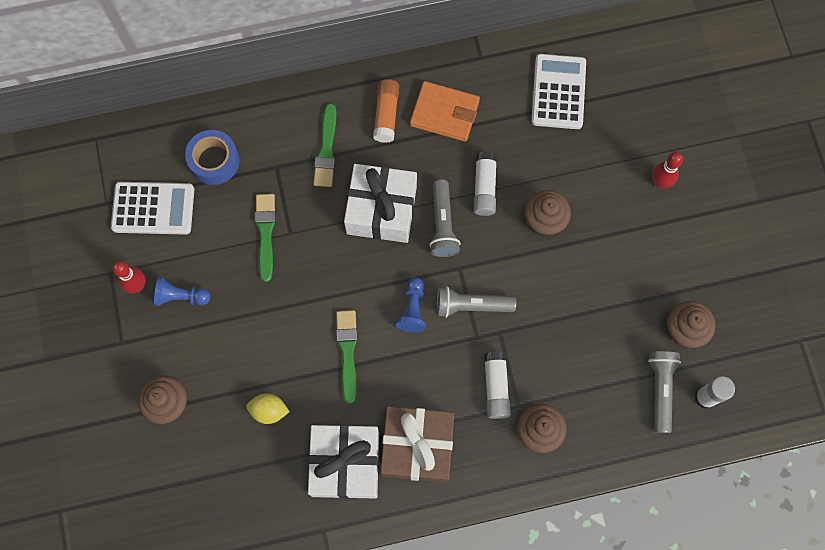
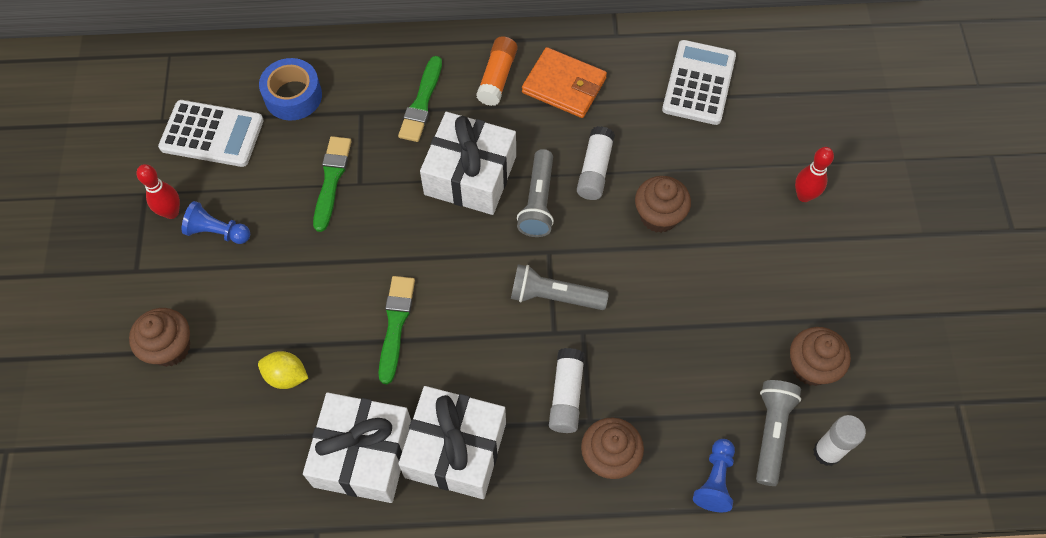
camera: 10 degrees right, 10 degrees down
brown gift [380,406,454,483] -> white gift [398,386,506,499]
blue pawn [396,277,426,332] -> blue pawn moved to [693,439,735,512]

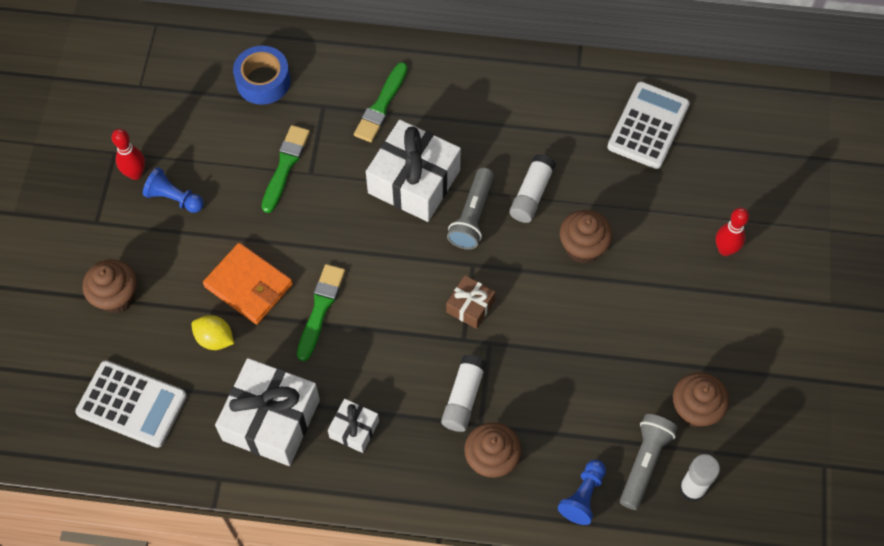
camera: 10 degrees right, 0 degrees up
white calculator [158,100,264,167] -> white calculator moved to [75,360,187,448]
white gift [398,386,506,499] -> white gift [328,399,379,453], size x0.50
orange glue stick [476,36,518,106] -> none
grey flashlight [511,264,609,310] -> brown gift [446,275,495,329]
orange wallet [522,47,607,118] -> orange wallet moved to [203,243,293,324]

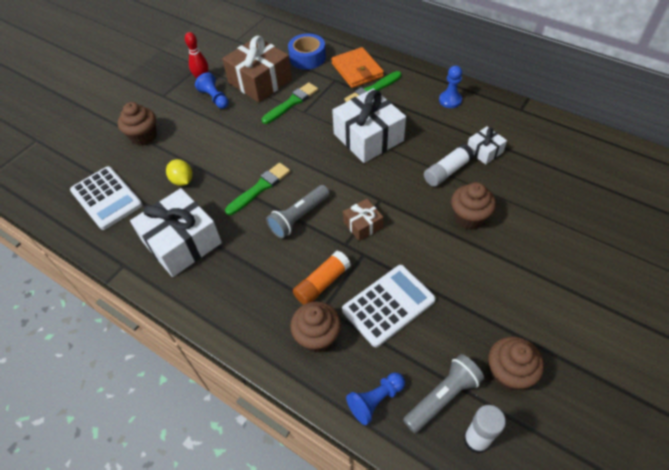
camera: 30 degrees right, 10 degrees down
orange wallet [203,243,293,324] -> orange wallet moved to [331,47,384,88]
white gift [328,399,379,453] -> white gift moved to [467,126,507,164]
white glue stick [441,355,487,432] -> orange glue stick [293,251,351,305]
grey flashlight [447,168,494,250] -> grey flashlight moved to [266,185,330,238]
white calculator [607,82,690,169] -> white calculator moved to [342,265,436,347]
red bowling pin [716,207,749,256] -> none
none -> brown gift [222,36,292,102]
none -> blue pawn [439,66,462,108]

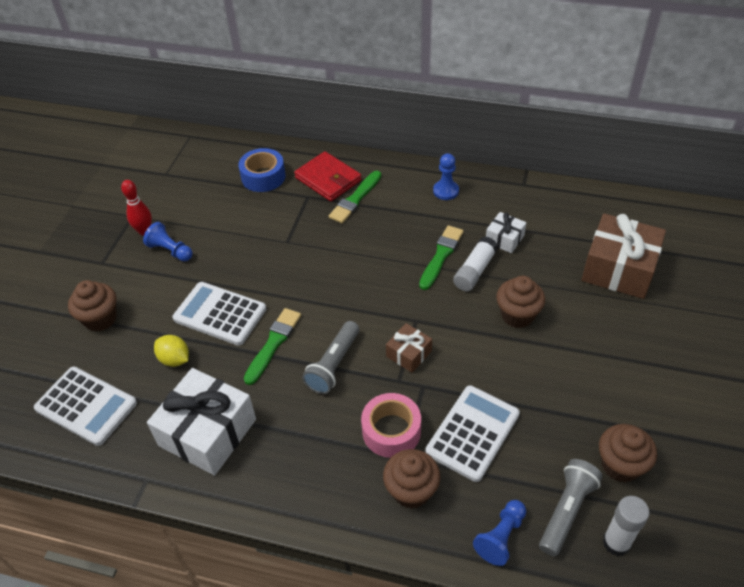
camera: 20 degrees left, 5 degrees down
brown gift [222,36,292,102] -> brown gift moved to [582,213,666,299]
green brush [262,82,318,124] -> green brush moved to [419,225,464,290]
orange glue stick [293,251,351,305] -> pink tape [361,393,421,458]
orange wallet [331,47,384,88] -> red wallet [294,151,362,201]
white gift [332,89,406,163] -> none
none -> white calculator [172,282,266,346]

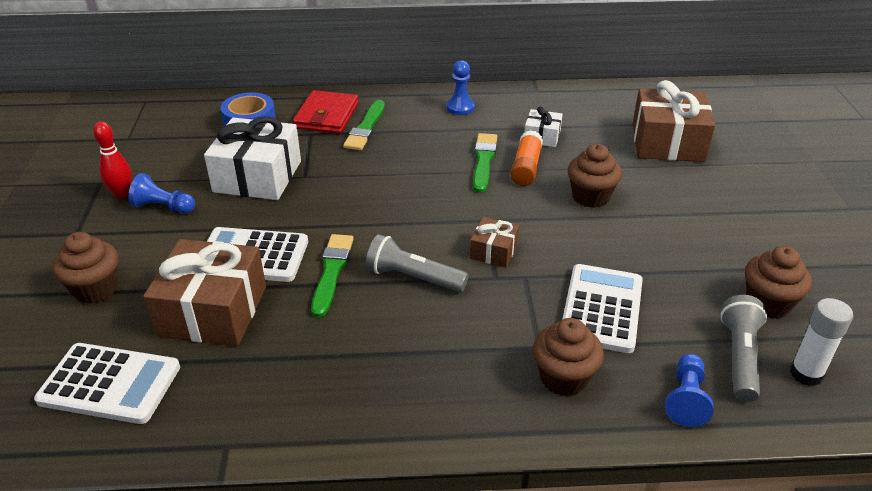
camera: 20 degrees left, 10 degrees down
white gift [147,368,256,476] -> white gift moved to [204,116,301,200]
yellow lemon [154,335,189,367] -> brown gift [143,239,266,346]
red wallet [294,151,362,201] -> red wallet turned 75 degrees clockwise [293,90,359,134]
grey flashlight [302,321,359,394] -> grey flashlight turned 105 degrees clockwise [366,234,468,292]
pink tape [361,393,421,458] -> none
white glue stick [453,237,498,291] -> orange glue stick [510,130,543,186]

